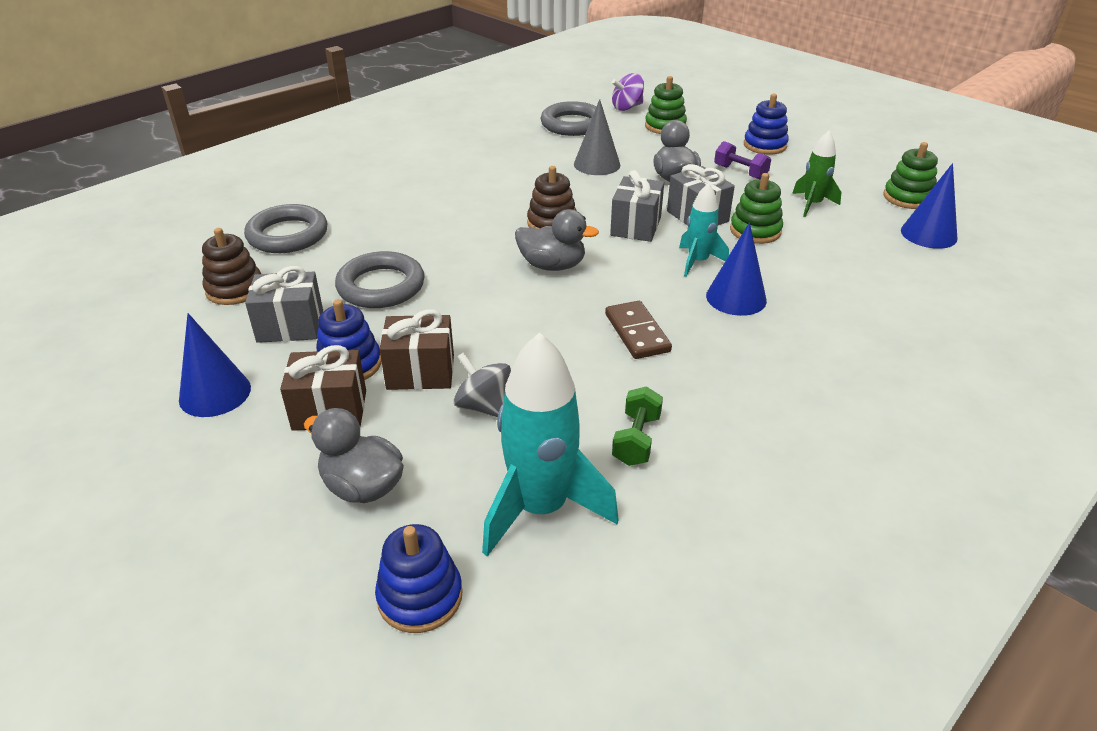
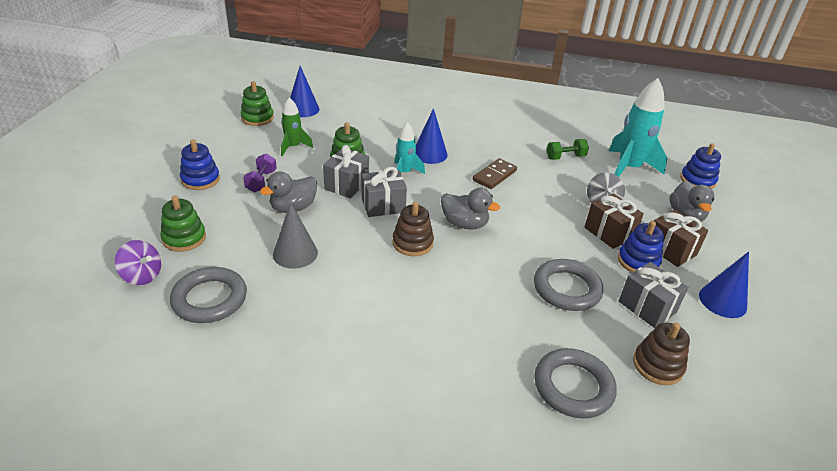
camera: 125 degrees left, 0 degrees up
grey duck [515,209,599,271] -> grey duck turned 135 degrees clockwise [441,188,500,230]

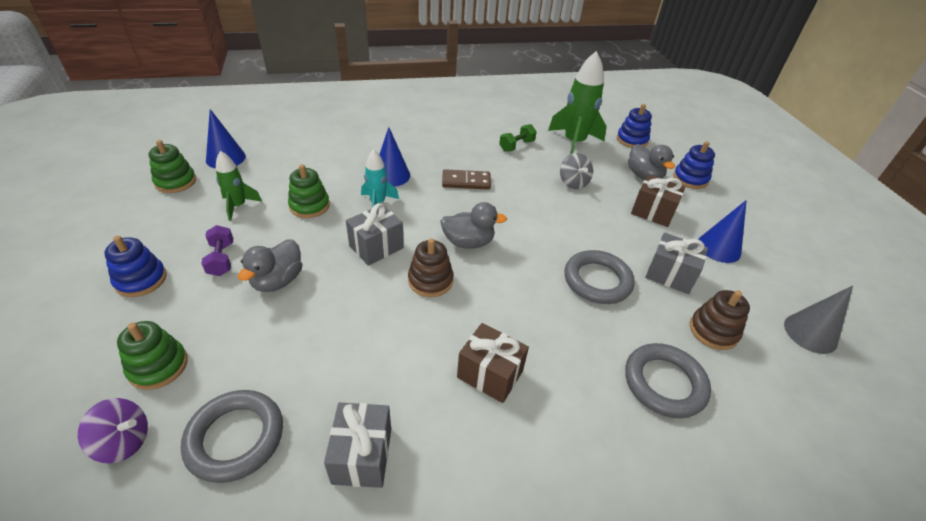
camera: 25 degrees left, 5 degrees up
grey cone [273,202,318,269] -> grey cone moved to [784,286,853,354]
grey gift [323,145,369,198] -> grey gift moved to [324,402,391,488]
brown domino [473,158,517,189] -> brown domino turned 75 degrees clockwise [442,169,491,190]
brown gift [585,193,644,249] -> brown gift moved to [457,323,529,403]
turquoise rocket [609,78,667,177] -> green rocket [548,51,607,154]
blue stacking toy [618,221,664,273] -> blue stacking toy moved to [673,141,715,189]

